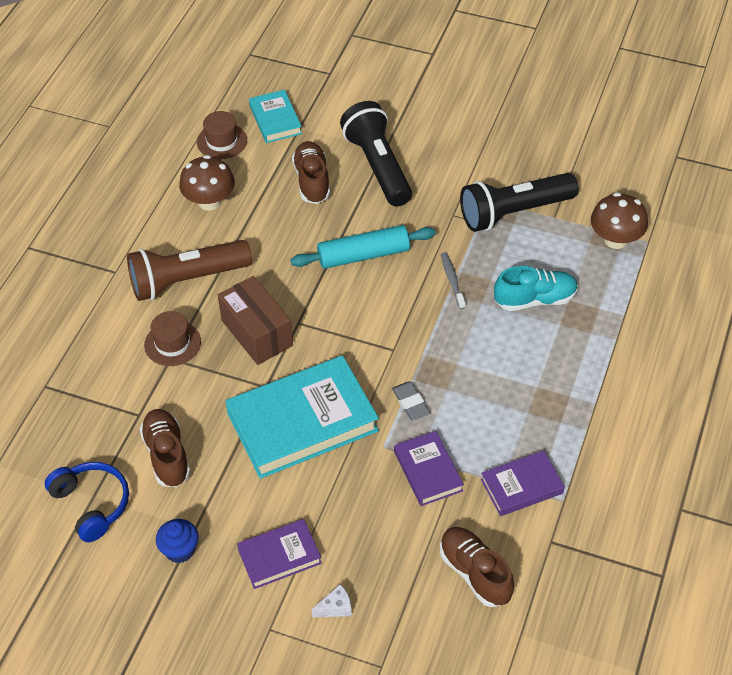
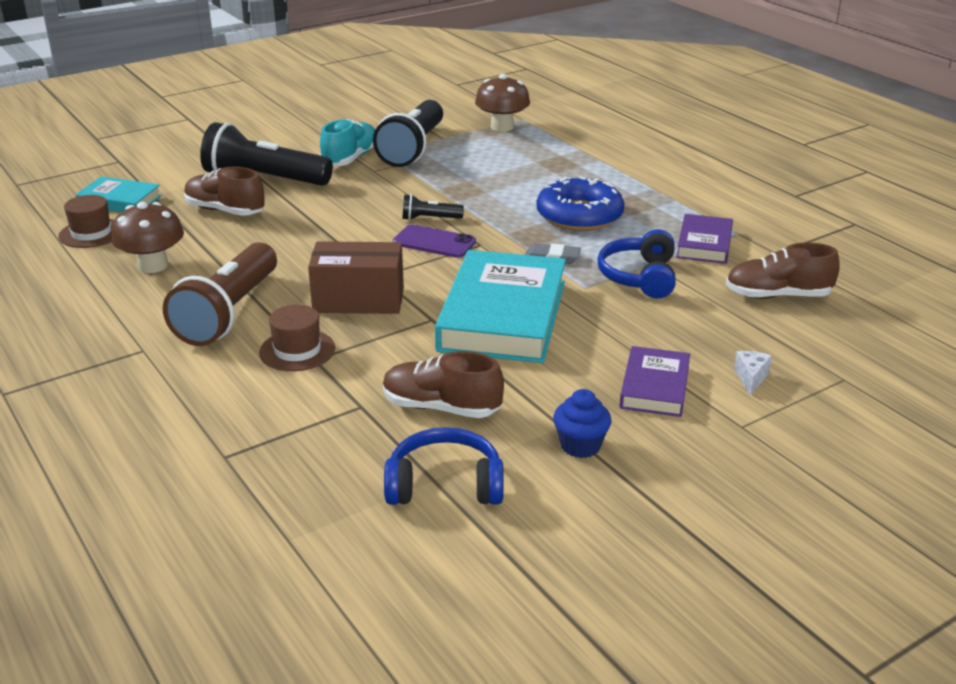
camera: 55 degrees left, 20 degrees down
turquoise rolling pin [291,225,436,269] -> none
purple book [394,431,464,506] -> blue headphones [597,229,676,298]
grey toothbrush [441,252,466,309] -> none
turquoise shoe [494,266,578,311] -> turquoise shoe moved to [320,119,375,166]
none -> purple phone [393,224,476,258]
none -> black flashlight [402,194,464,221]
none -> blue donut [536,176,625,231]

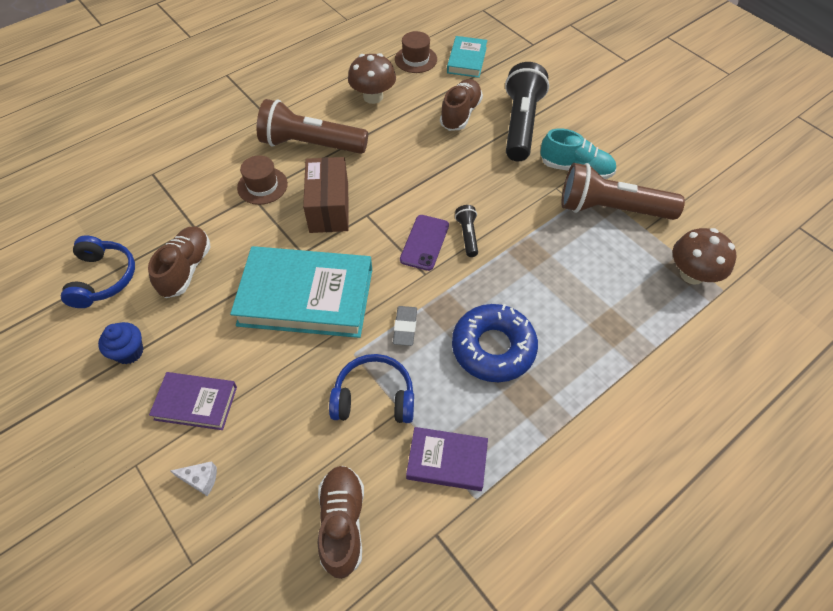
camera: 85 degrees right, 25 degrees up
black flashlight [373,100,443,167] -> brown flashlight [561,163,685,220]

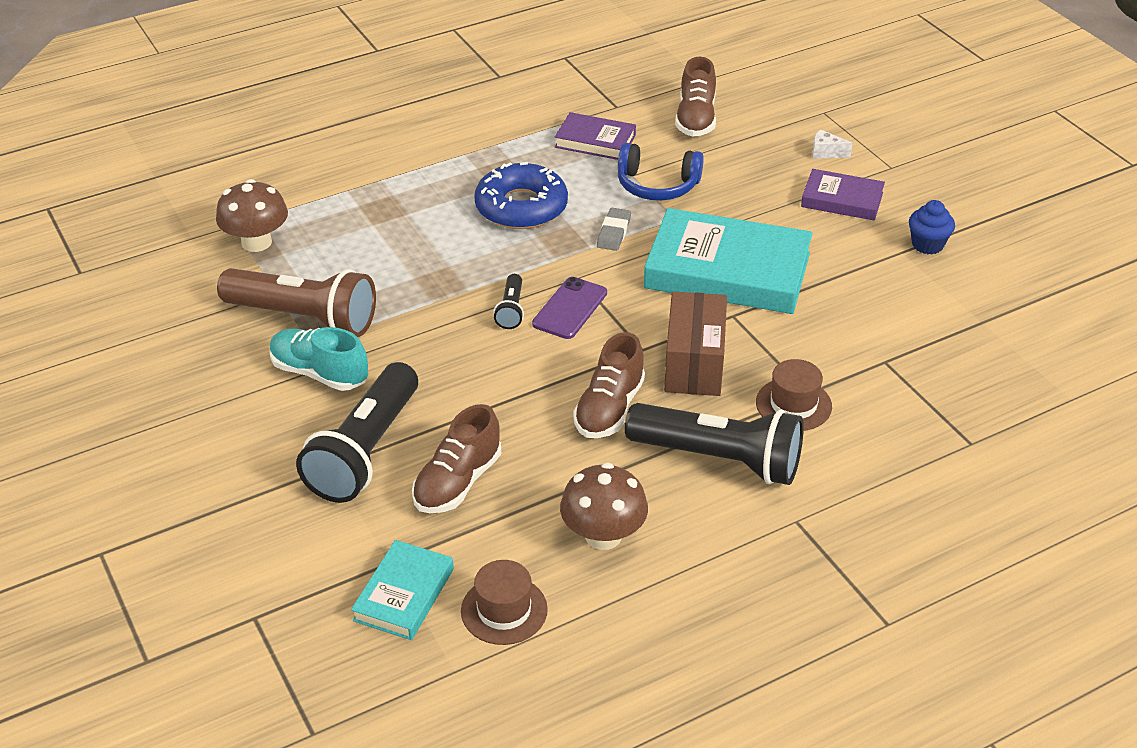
camera: 170 degrees left, 15 degrees down
blue headphones [61,236,135,308] -> none
brown shoe [148,227,210,298] -> brown shoe moved to [573,332,645,438]
brown flashlight [257,99,368,154] -> black flashlight [625,403,804,485]

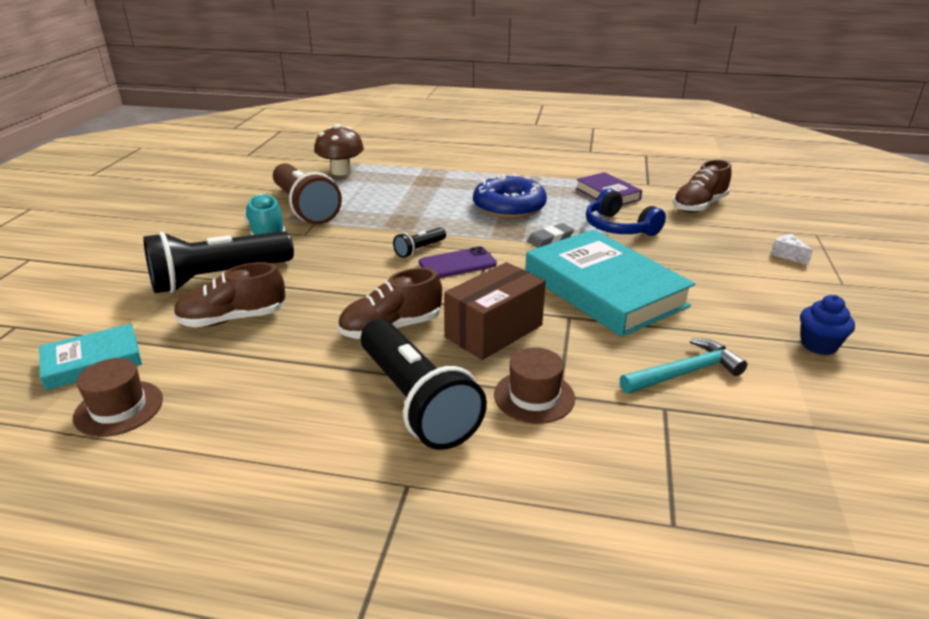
camera: 40 degrees right, 10 degrees down
brown mushroom [560,463,648,550] -> none
purple book [801,169,885,221] -> none
none -> turquoise hammer [620,338,747,393]

